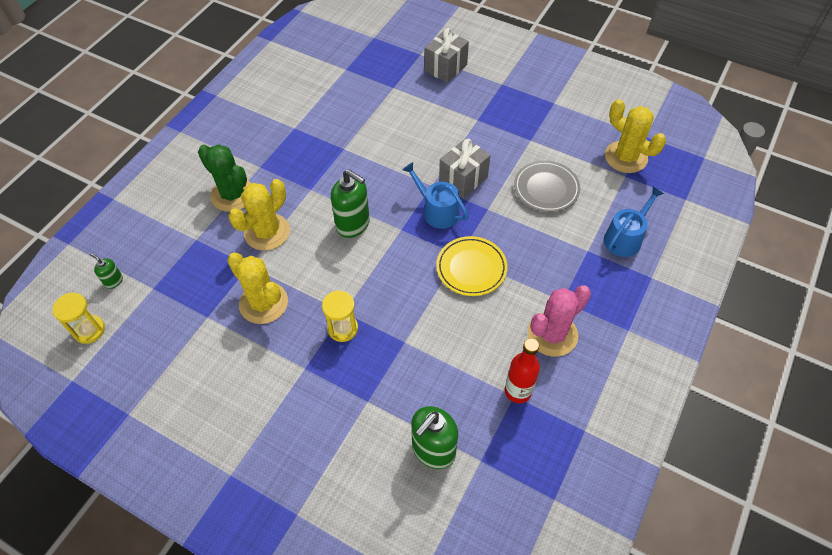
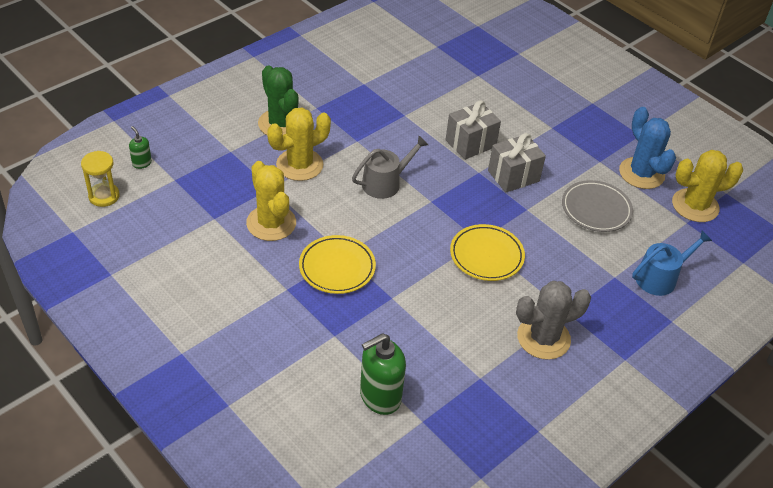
camera: 15 degrees right, 10 degrees down
yellow hourglass [322,291,358,342] -> yellow plate [299,235,376,294]
green soap dispenser [331,169,370,238] -> grey watering can [352,136,428,199]
blue watering can [403,162,468,229] -> none
grey gift [425,28,469,83] -> grey gift moved to [446,100,501,160]
red bottle [505,338,540,403] -> none
pink cactus [527,285,591,357] -> grey cactus [516,281,591,360]
yellow cactus [605,99,666,173] -> yellow cactus turned 75 degrees counterclockwise [672,150,743,222]
none -> blue cactus [619,107,676,189]

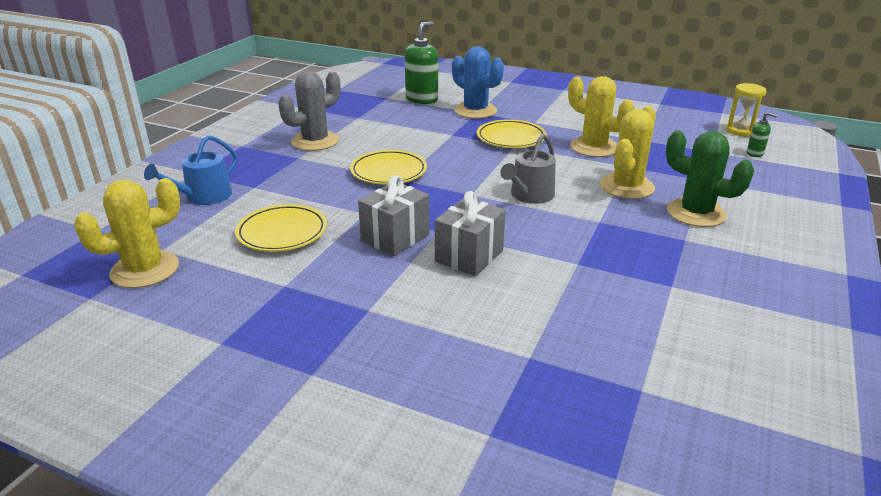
camera: 160 degrees right, 15 degrees down
grey plate [562,180,633,232] -> yellow plate [235,204,327,252]
blue cactus [619,107,676,189] -> blue cactus moved to [452,46,504,119]

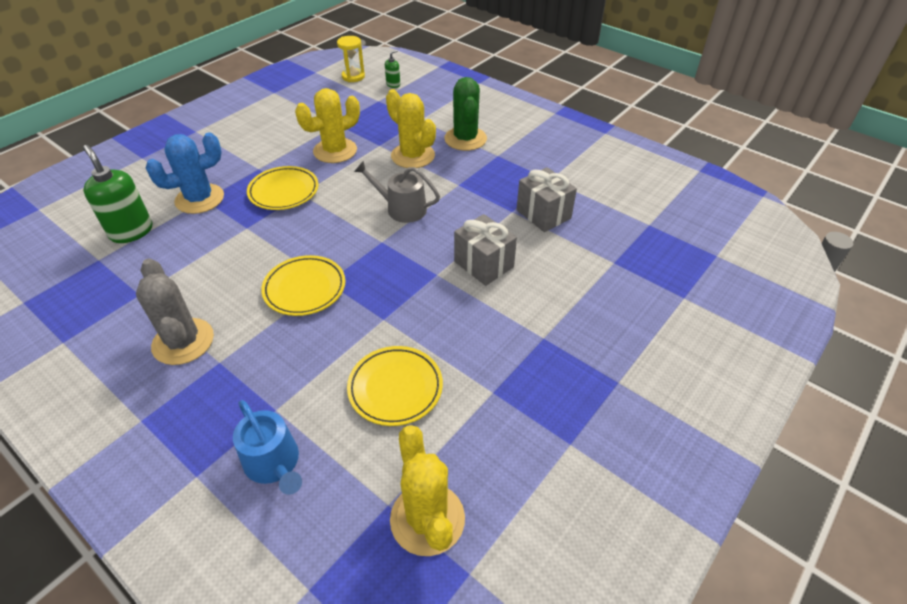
camera: 75 degrees left, 15 degrees up
grey gift [358,175,429,256] -> grey gift moved to [516,167,577,232]
grey watering can [500,134,556,204] -> grey watering can turned 150 degrees clockwise [354,161,440,223]
green cactus [666,130,754,227] -> green cactus turned 60 degrees counterclockwise [444,77,487,151]

